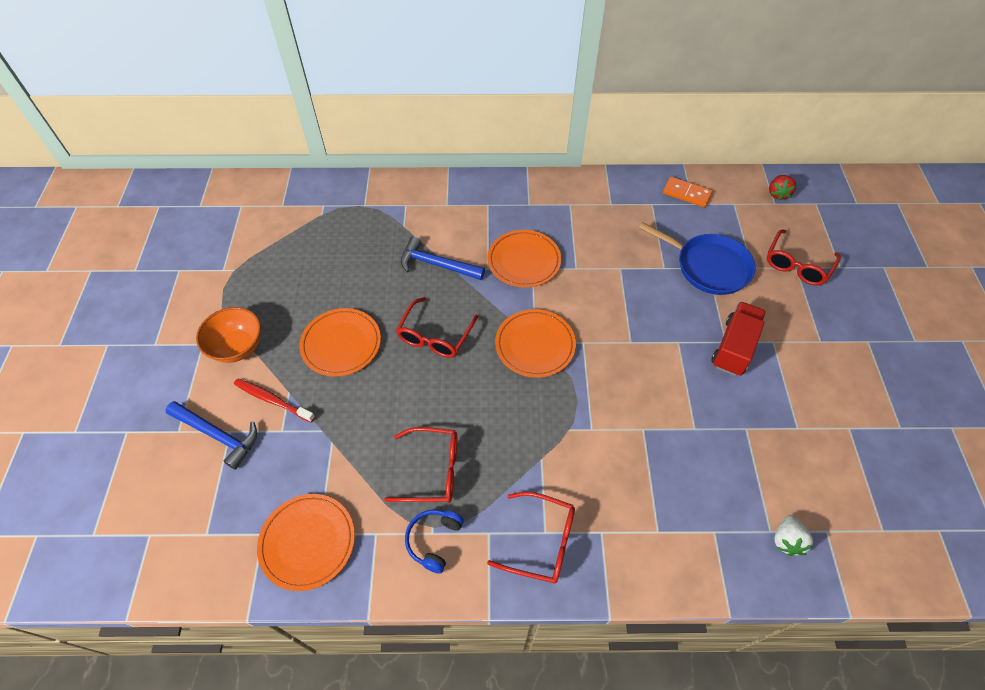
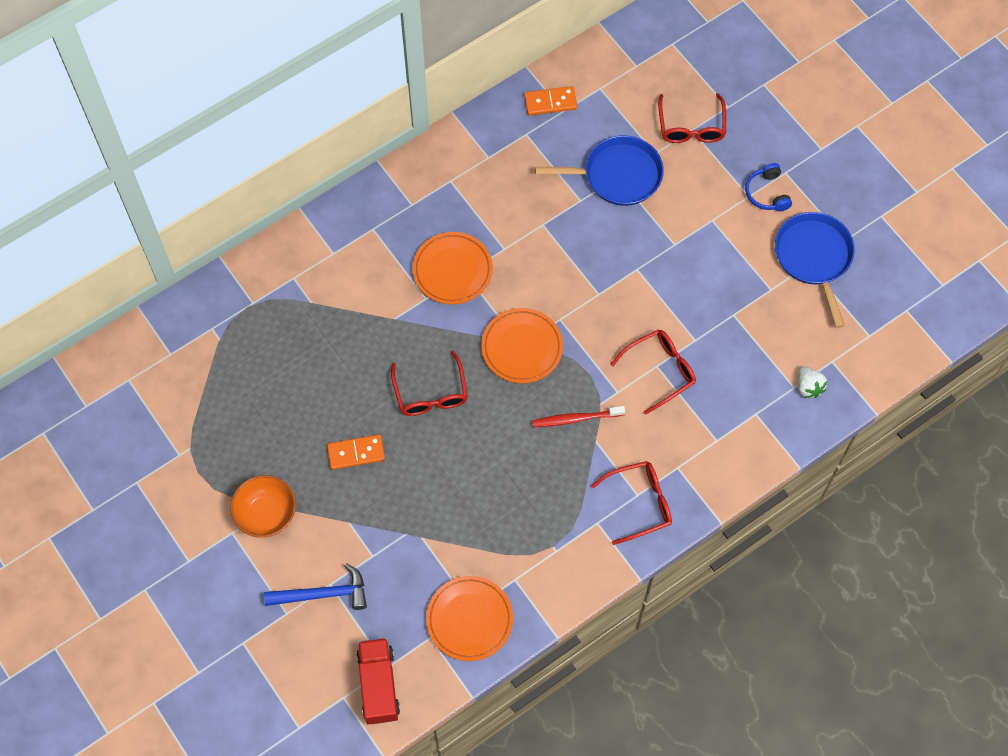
camera: 35 degrees left, 10 degrees up
red toothbrush [234,378,315,422] -> red toothbrush moved to [532,406,625,427]
orange plate [299,308,381,377] -> orange domino [327,434,385,470]
red glasses [384,427,457,503] -> red glasses moved to [610,329,696,415]
blue hammer [401,236,485,280] -> none
blue headphones [405,510,464,574] -> blue headphones moved to [745,163,792,211]
red truck [711,301,766,376] -> red truck moved to [356,638,400,724]
red strawberry [769,175,796,201] -> none
none -> blue pan [775,212,855,328]

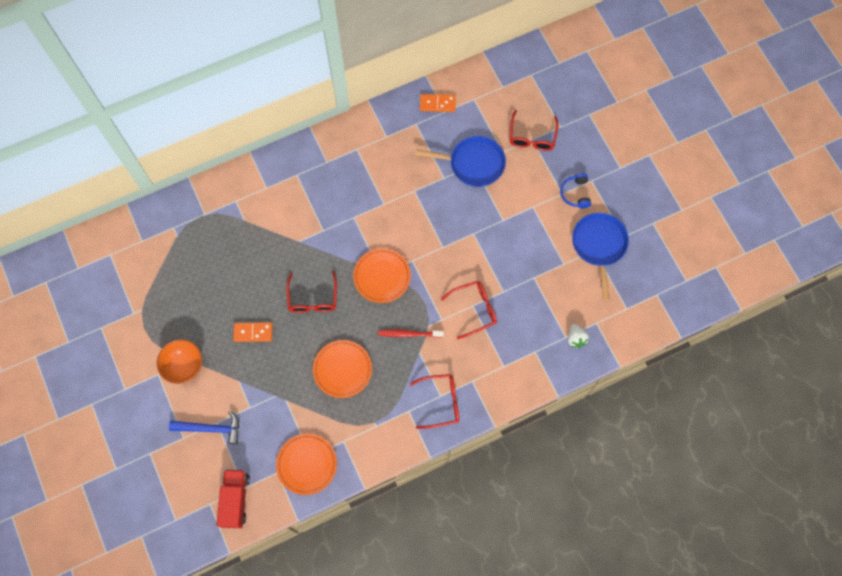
camera: 10 degrees right, 5 degrees up
orange plate [413,232,493,305] -> orange plate moved to [313,340,372,398]

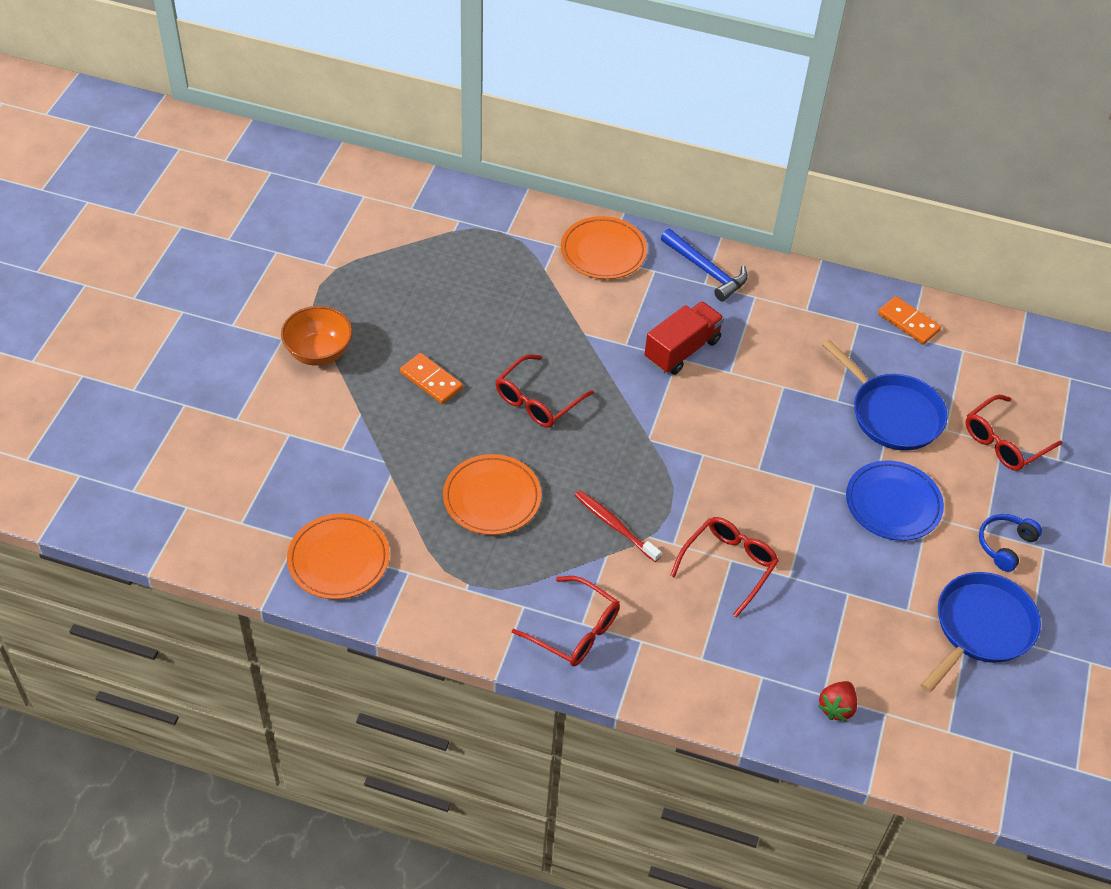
camera: 40 degrees right, 20 degrees down
blue hammer [169,410,239,444] -> blue hammer moved to [661,229,748,301]
red truck [216,469,250,528] -> red truck moved to [645,301,724,375]
orange plate [353,248,411,303] -> orange plate moved to [561,216,647,279]
red glasses [441,281,497,339] -> red glasses turned 75 degrees counterclockwise [670,517,779,617]
white strawberry [568,324,589,348] -> red strawberry [818,681,857,722]
none -> blue plate [846,460,944,541]

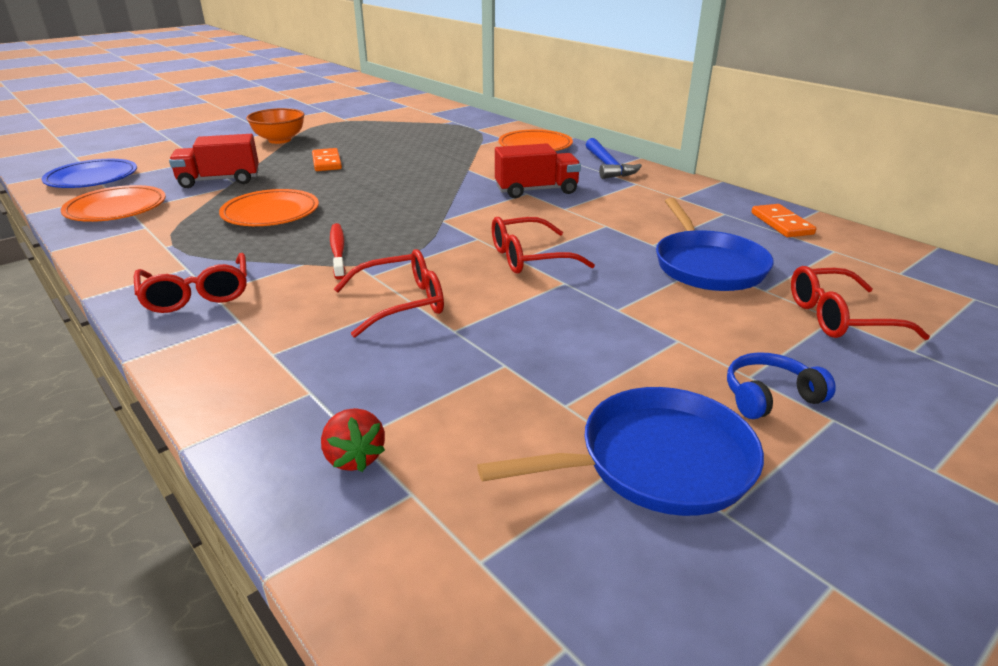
camera: 35 degrees right, 20 degrees down
red glasses [495,354,594,428] -> red glasses moved to [492,217,595,274]
red strawberry [818,681,857,722] -> red strawberry turned 90 degrees counterclockwise [321,408,385,472]
blue plate [846,460,944,541] -> blue plate moved to [42,159,137,188]
none -> red truck [169,134,259,188]

